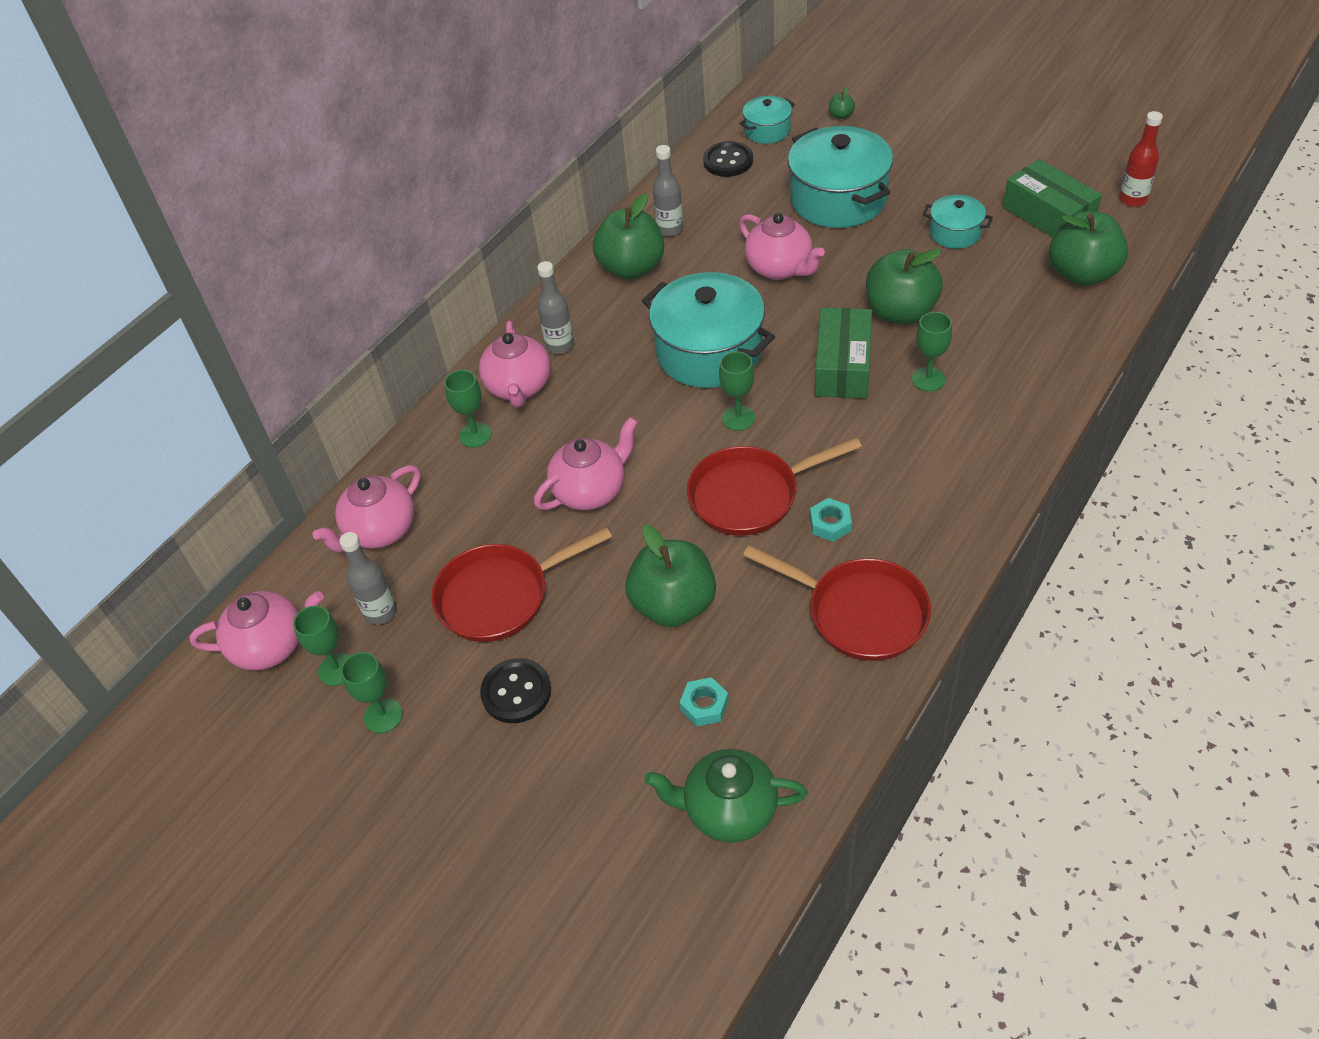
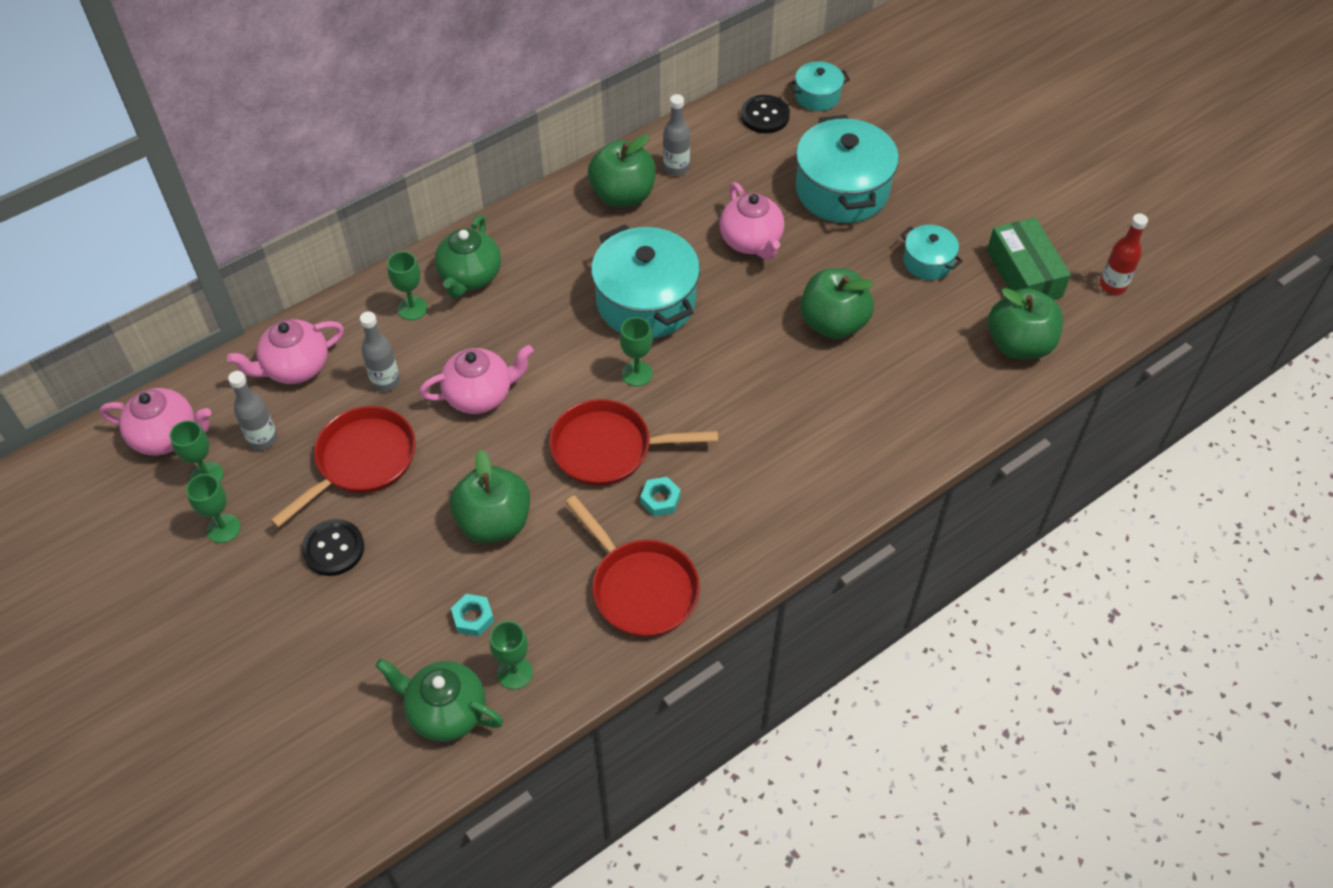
camera: 15 degrees right, 5 degrees up
red pan [431,527,612,642] -> red pan turned 135 degrees clockwise [270,406,415,528]
pink teapot [479,321,551,407] -> green teapot [435,215,501,298]
grey bottle [537,261,574,354] -> grey bottle moved to [360,311,400,392]
green box [815,308,872,398] -> none
green apple [829,87,855,119] -> none
green goblet [912,312,952,391] -> green goblet moved to [490,621,533,690]

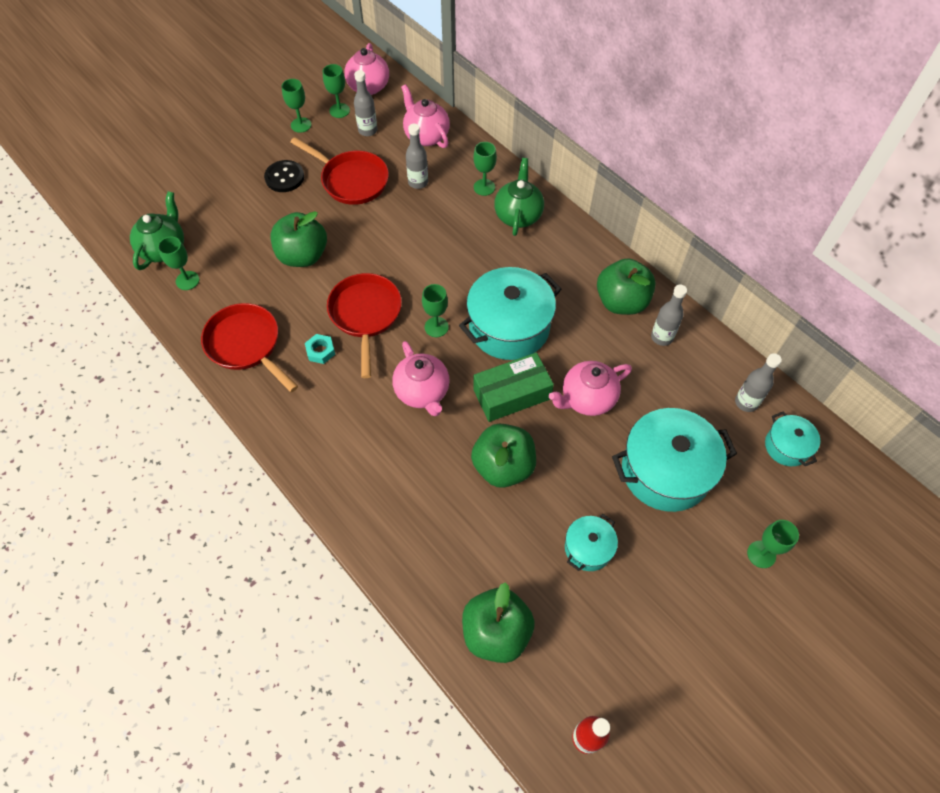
camera: 85 degrees right, 5 degrees up
pink teapot [419,345,534,414] -> pink teapot moved to [392,341,450,416]
green teapot [435,215,501,298] -> green teapot turned 90 degrees clockwise [494,158,544,236]
turquoise nut [451,594,494,637] -> none
red pan [565,495,700,637] -> red pan turned 90 degrees clockwise [201,303,298,392]
black button [741,95,790,133] -> grey bottle [735,353,782,412]
green box [987,218,1071,300] -> green box moved to [473,352,554,422]
none -> green goblet [747,520,799,568]

